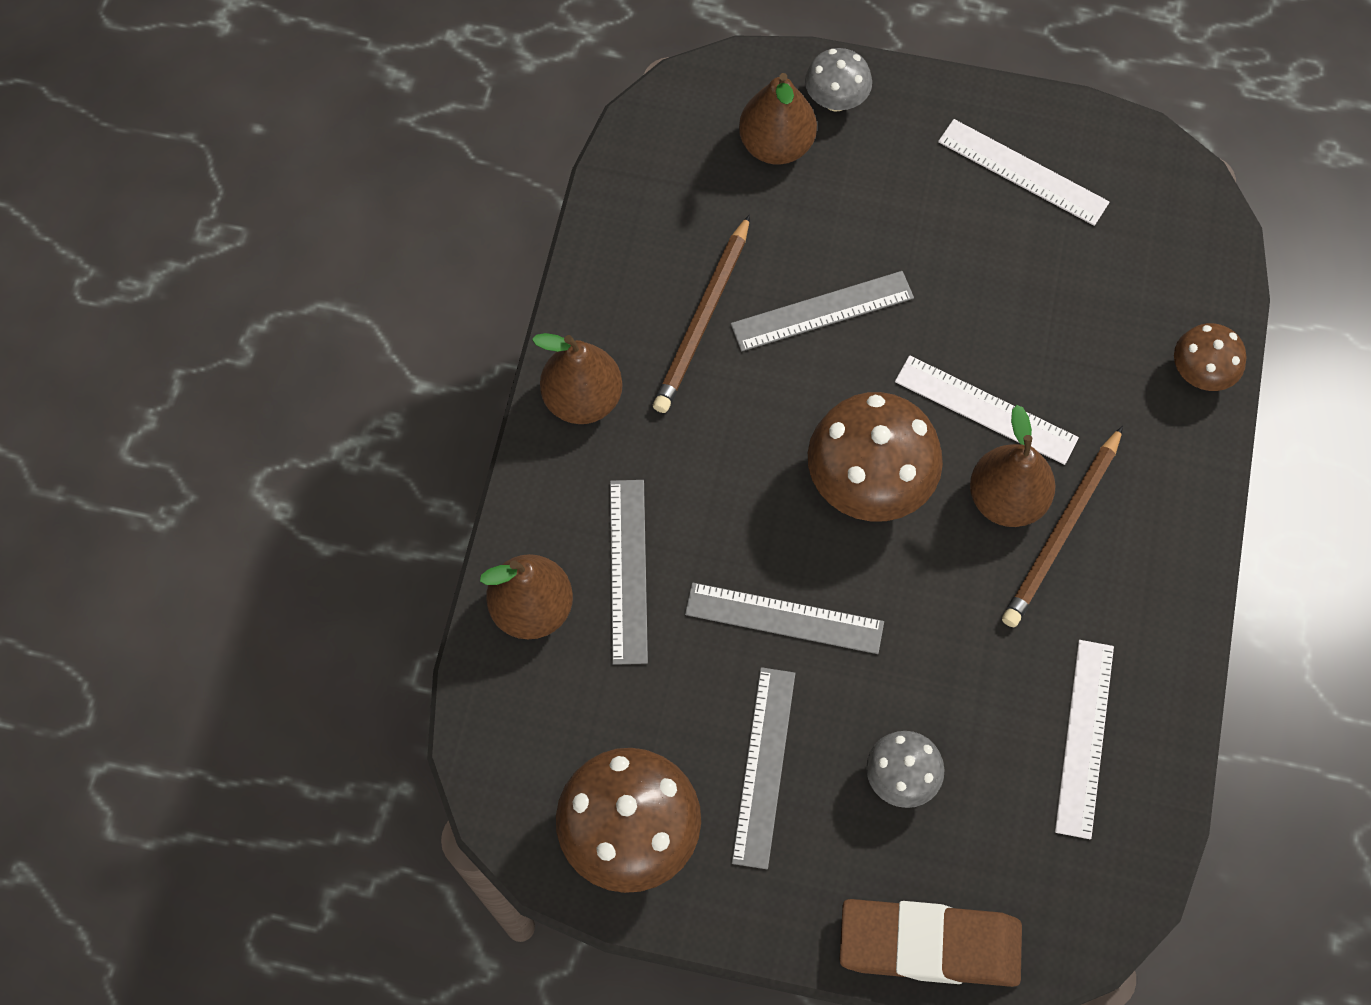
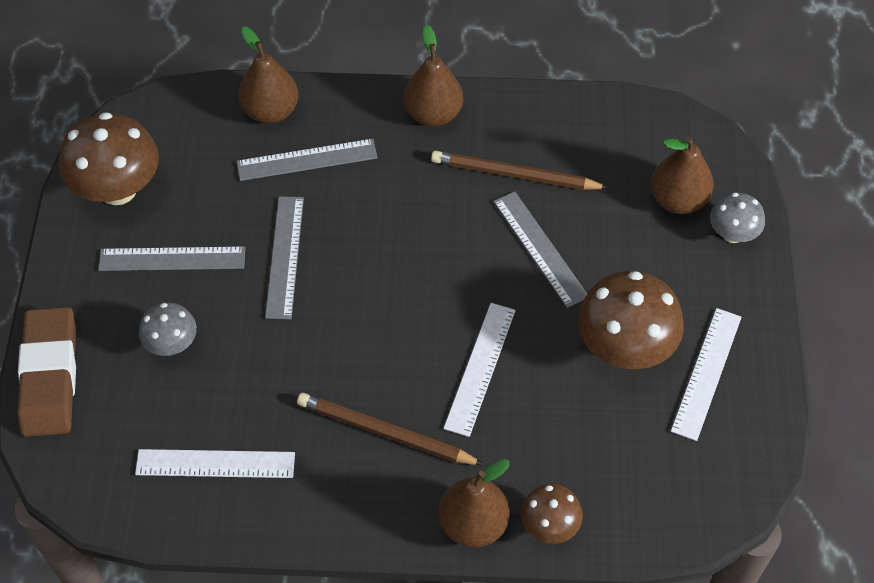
camera: 80 degrees right, 10 degrees down
brown mushroom [808,392,943,522] -> brown mushroom moved to [578,271,684,369]
brown pear [970,405,1055,527] -> brown pear moved to [439,459,510,548]

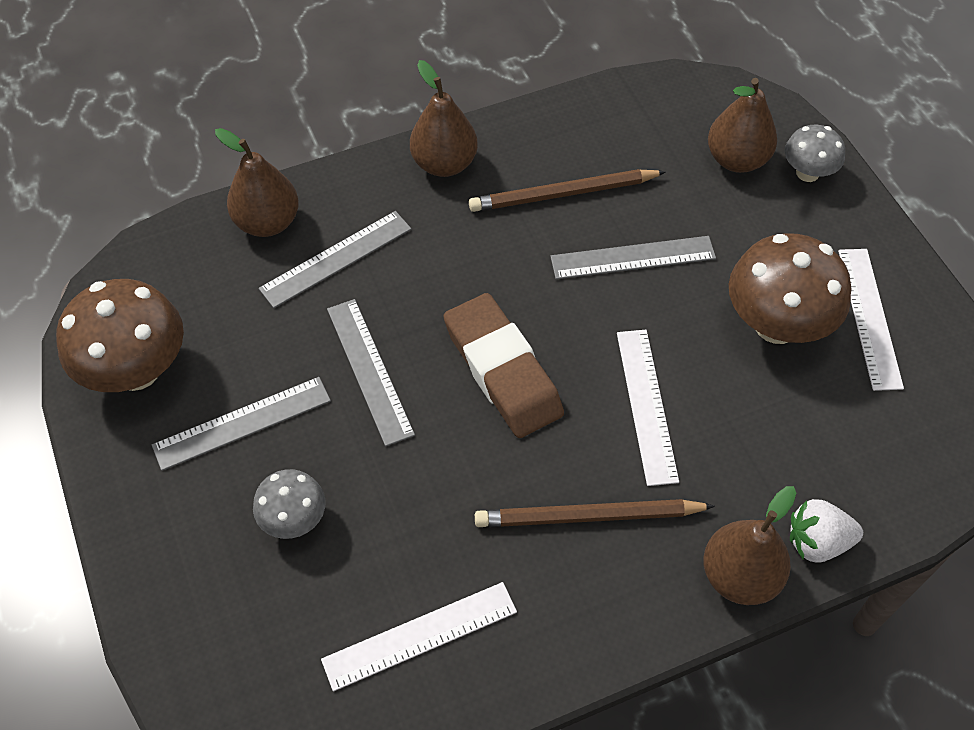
camera: 25 degrees left, 0 degrees up
brown eraser [17,307,76,437] -> brown eraser moved to [444,293,564,438]
grey ruler [494,191,587,308] -> grey ruler turned 45 degrees counterclockwise [550,236,716,279]
brown mushroom [521,484,583,544] -> white strawberry [790,499,863,563]

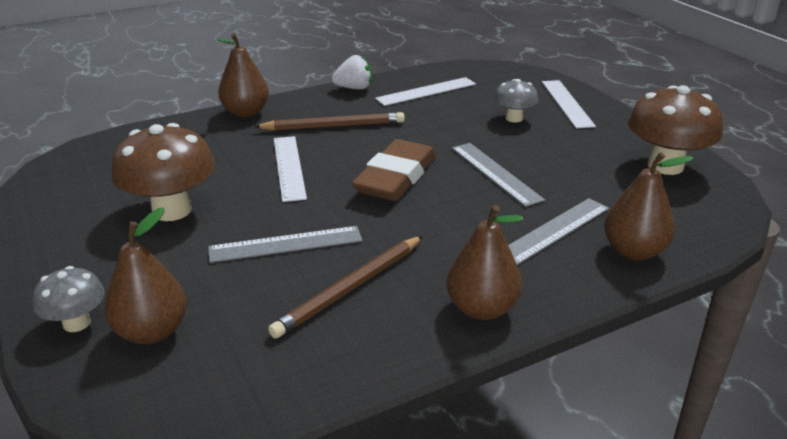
camera: 175 degrees right, 25 degrees down
grey ruler [152,377,331,471] -> none
brown eraser [444,293,564,438] -> brown eraser turned 60 degrees clockwise [352,139,436,201]
brown pencil [469,169,666,212] -> brown pencil turned 150 degrees clockwise [268,236,423,339]
white strawberry [790,499,863,563] -> white strawberry moved to [332,55,372,90]
white ruler [838,249,904,391] -> white ruler moved to [542,80,596,128]

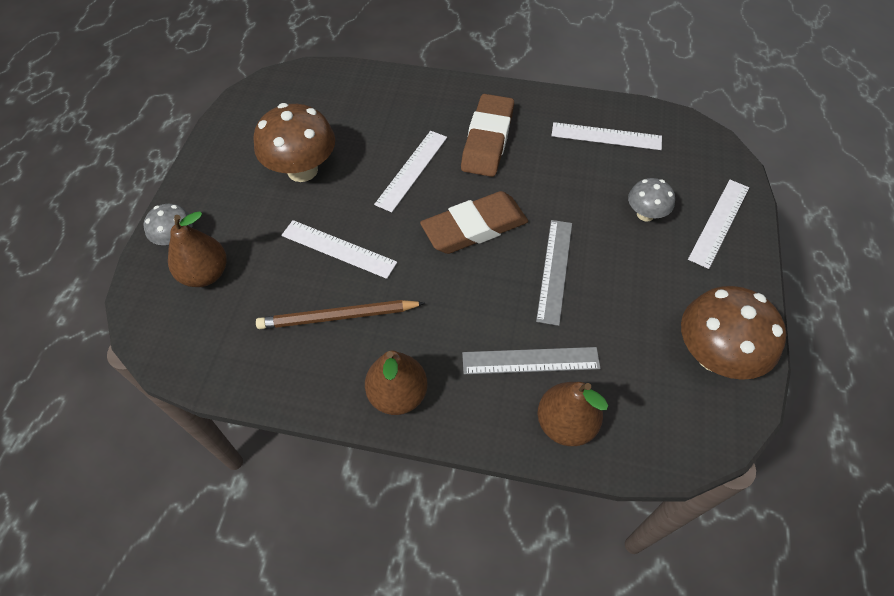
camera: 40 degrees right, 25 degrees up
grey ruler [208,226,363,263] -> white ruler [281,220,397,279]
brown pear [217,33,269,117] -> none
brown pencil [254,112,405,131] -> brown eraser [461,94,514,177]
white strawberry [332,55,372,90] -> none

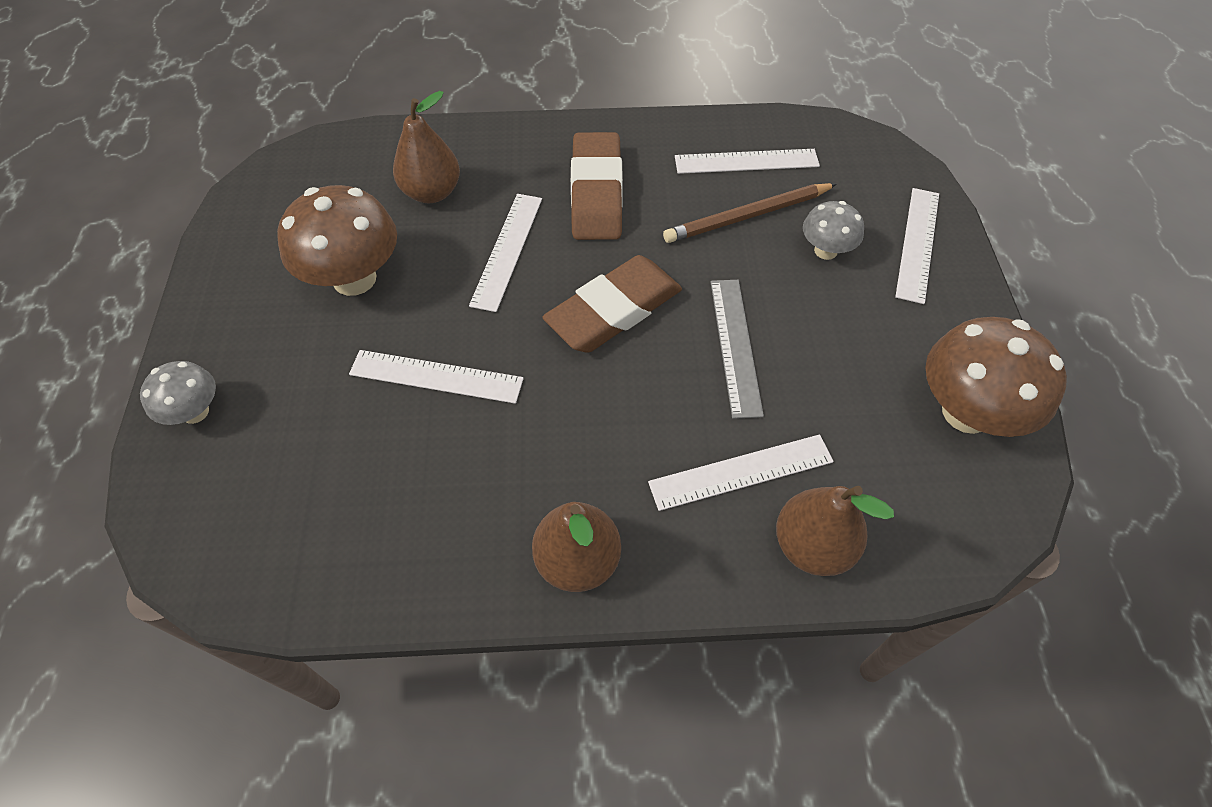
camera: 15 degrees left, 0 degrees up
brown pear [168,212,227,287] -> brown pear moved to [393,91,460,203]
brown pencil [256,300,425,329] -> brown pencil moved to [663,183,837,243]
grey ruler [462,347,601,374] -> white ruler [648,434,834,511]

